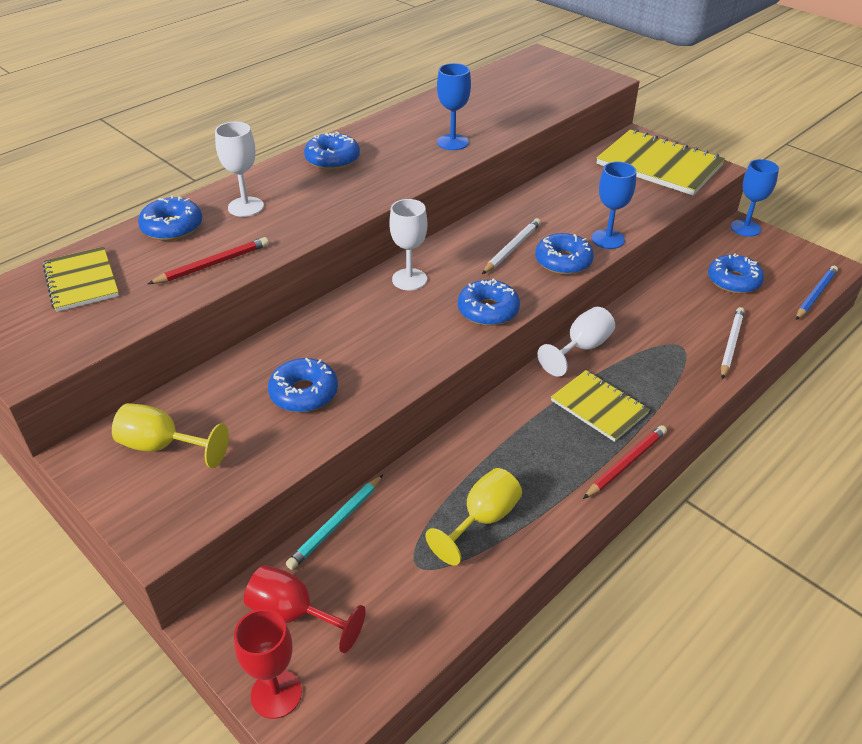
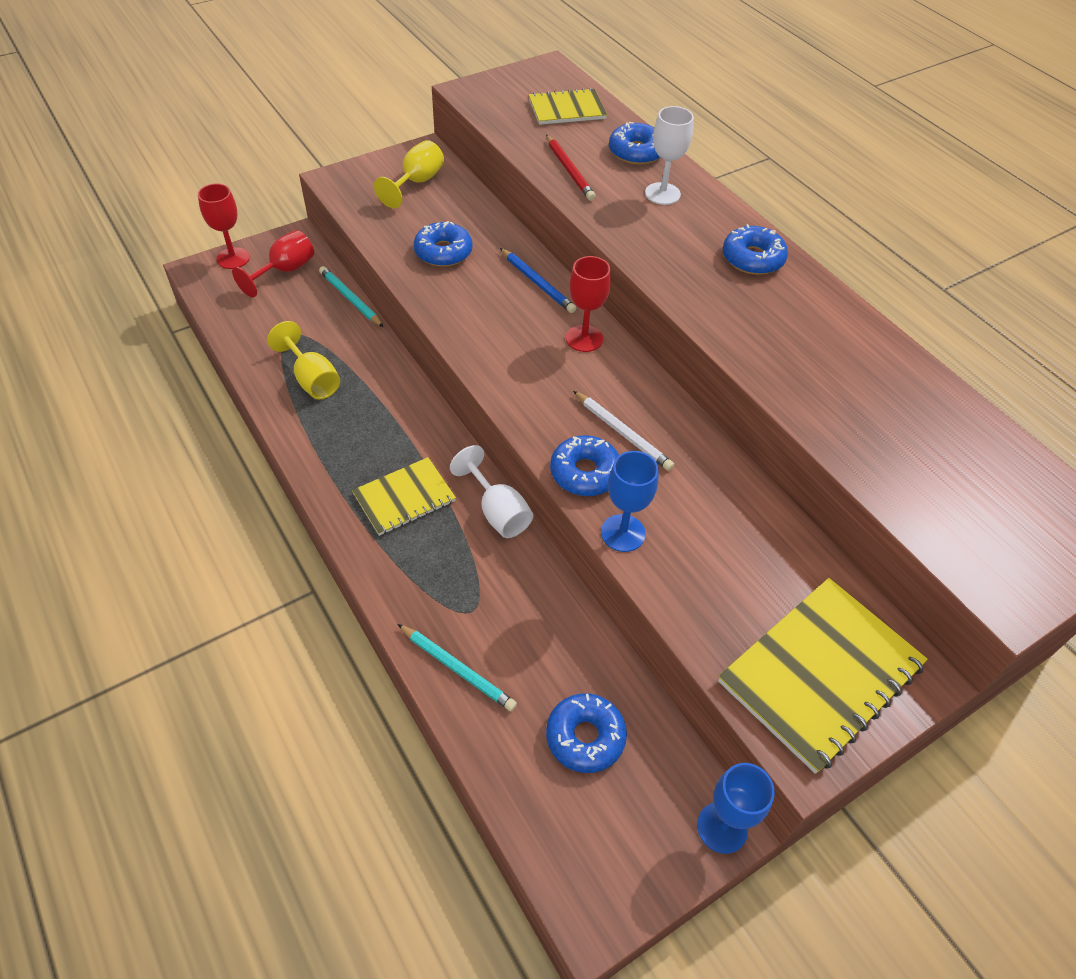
camera: 100 degrees right, 10 degrees up
white goblet [389,199,427,290] -> red goblet [566,256,611,352]
blue goblet [437,63,471,150] -> none
blue donut [458,278,520,326] -> none
red pencil [583,425,667,499] -> none
white pencil [721,307,745,379] -> turquoise pencil [398,624,517,711]
blue pencil [796,266,838,320] -> blue pencil moved to [500,248,576,313]

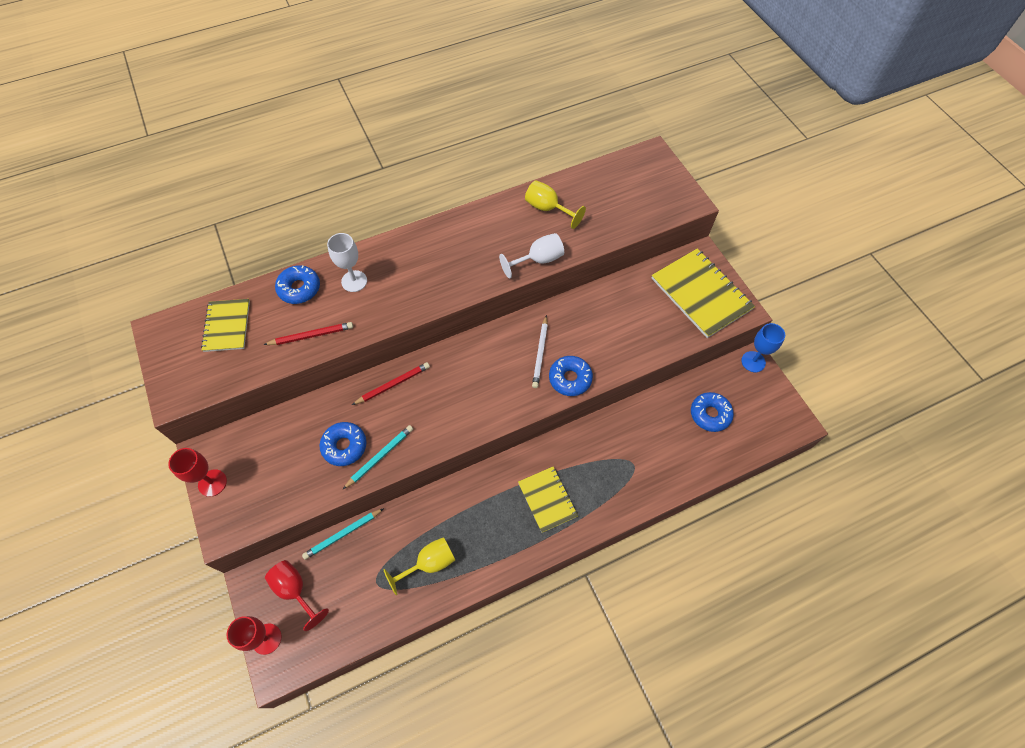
camera: 80 degrees left, 10 degrees up
yellow goblet [374,140,444,208] -> yellow goblet moved to [525,180,586,229]
turquoise pencil [398,624,517,711] -> turquoise pencil moved to [343,425,413,489]
white goblet [450,445,533,538] -> white goblet moved to [499,233,564,279]
blue pencil [500,248,576,313] -> red pencil [352,362,430,405]
red goblet [566,256,611,352] -> red goblet moved to [168,448,227,497]
white pencil [573,391,674,471] -> white pencil turned 135 degrees clockwise [532,315,548,388]
blue goblet [601,451,659,552] -> none
blue donut [723,224,788,275] -> none

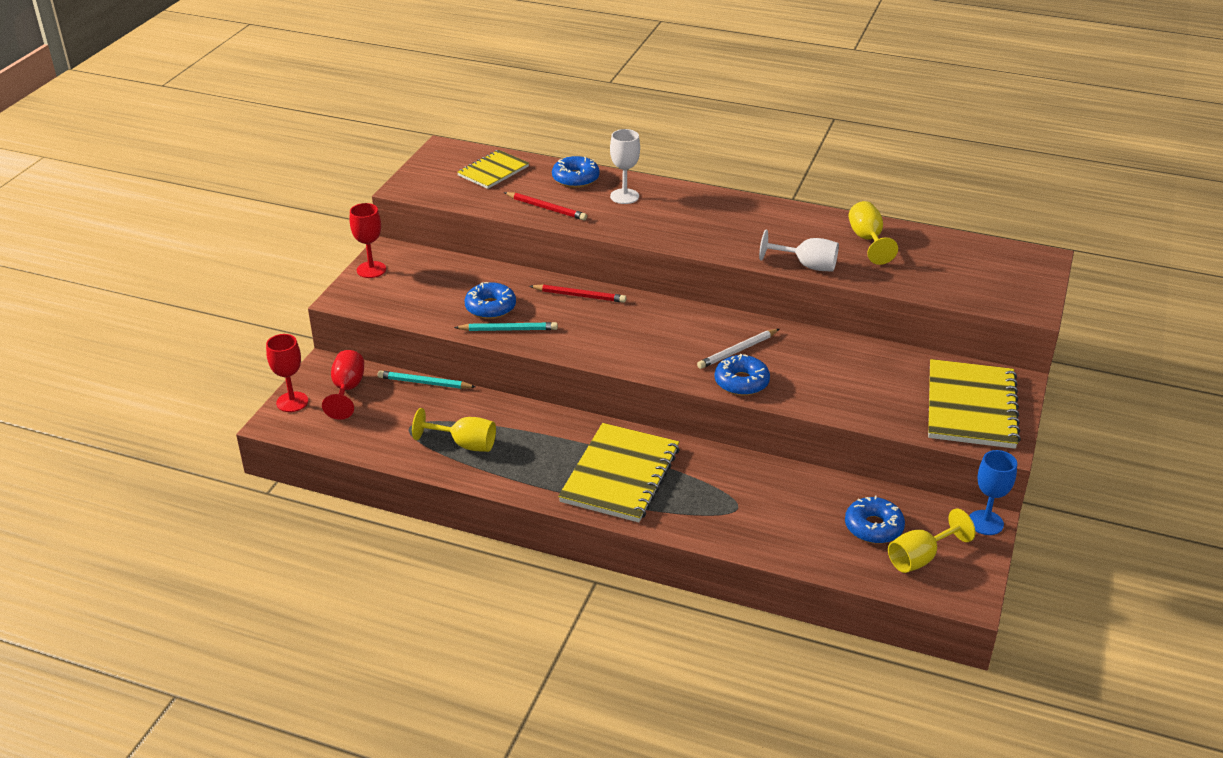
camera: 45 degrees right, 25 degrees down
yellow notebook [518,466,578,533] -> yellow notebook [558,423,679,522], size x1.67
none -> yellow goblet [888,509,975,573]

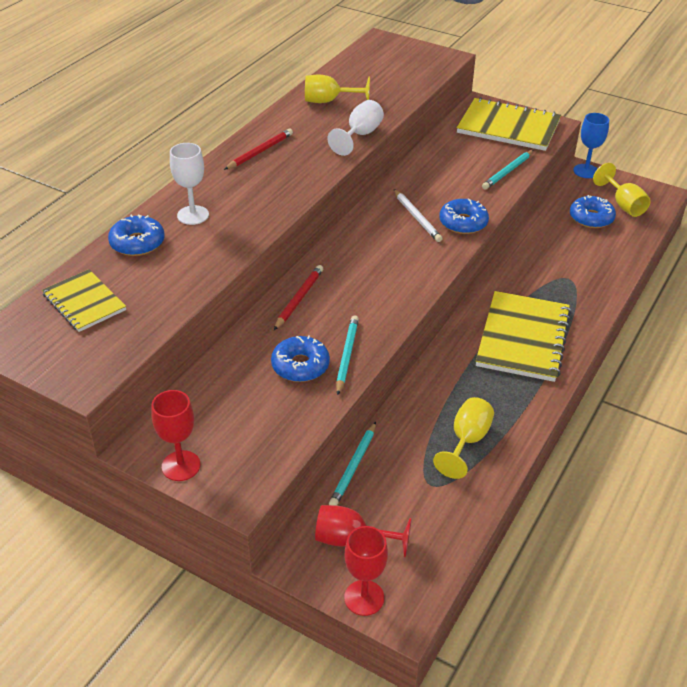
camera: 80 degrees left, 5 degrees up
red pencil [504,192,587,220] -> red pencil moved to [224,128,293,170]
yellow notebook [558,423,679,522] -> yellow notebook turned 75 degrees clockwise [476,291,571,382]
none -> turquoise pencil [482,150,533,190]

